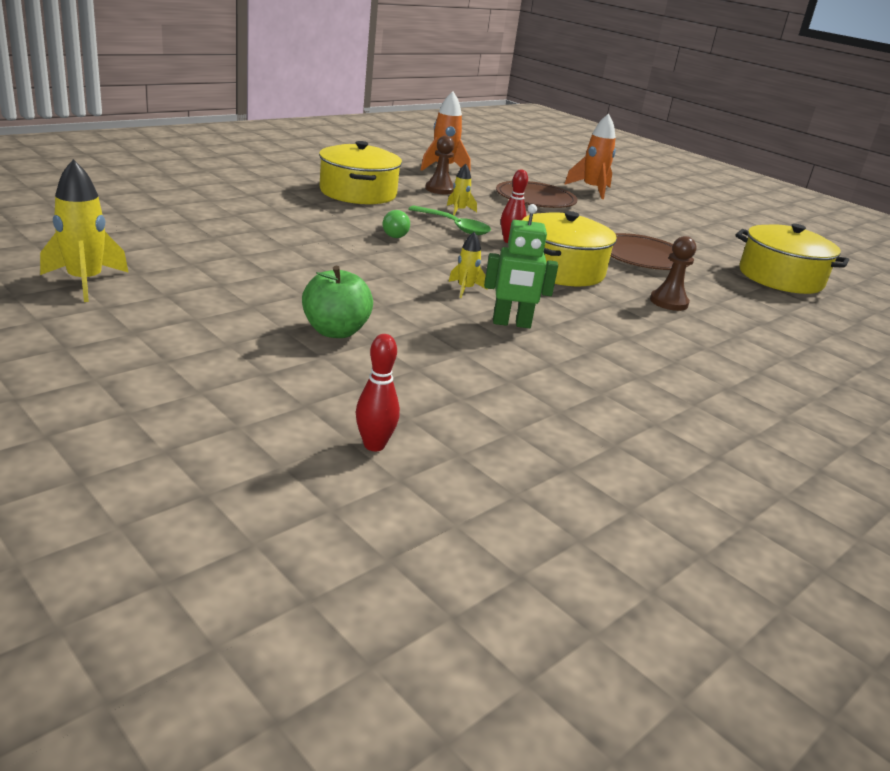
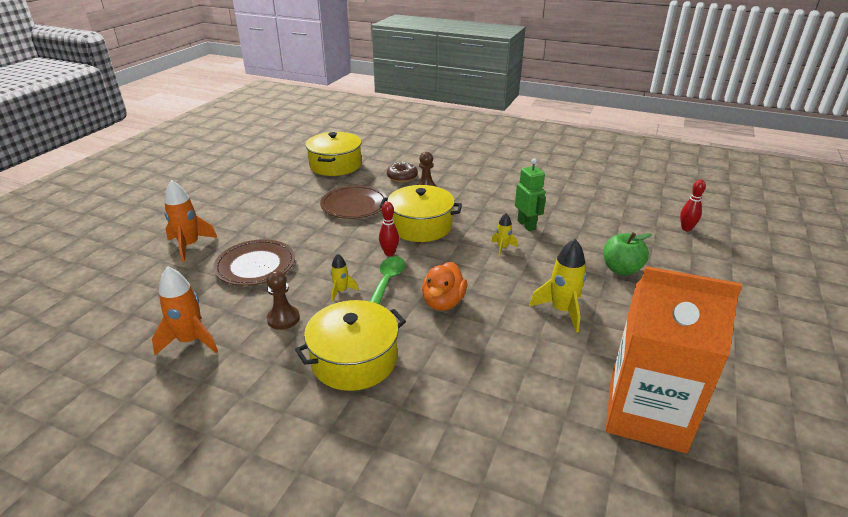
camera: 110 degrees left, 5 degrees up
yellow rocket [40,159,129,302] -> yellow rocket moved to [529,239,587,332]
green light bulb [382,210,410,238] -> orange duck [422,262,467,311]
none -> brown donut [387,162,418,182]
none -> orange carton [606,266,742,453]

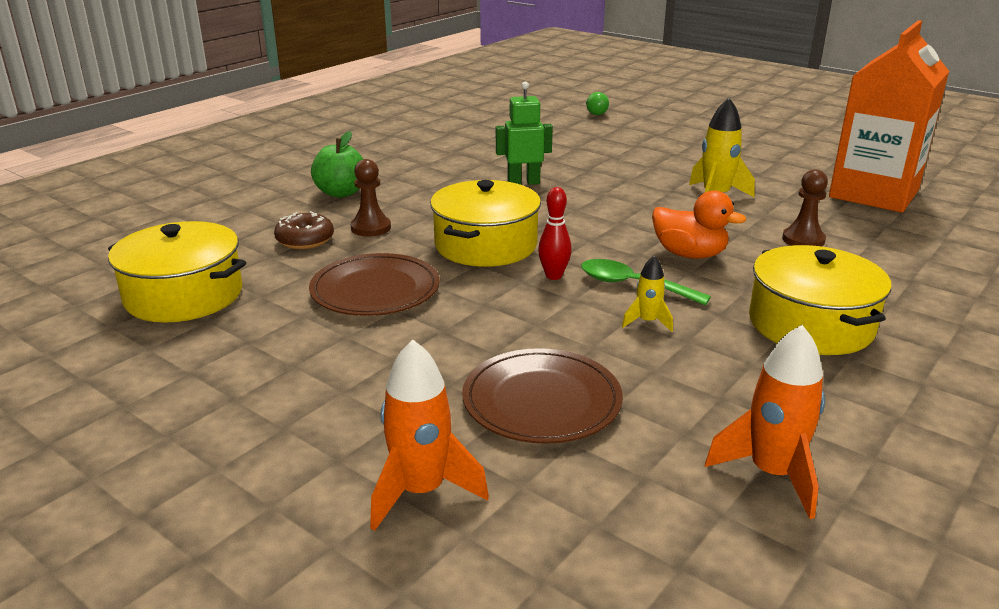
camera: 75 degrees left, 5 degrees down
brown pawn [266,271,300,330] -> brown pawn moved to [782,169,828,246]
yellow rocket [491,213,518,257] -> none
green apple [603,232,652,275] -> green apple moved to [311,131,363,197]
red bowling pin [680,180,706,231] -> none
none -> green light bulb [586,92,609,115]

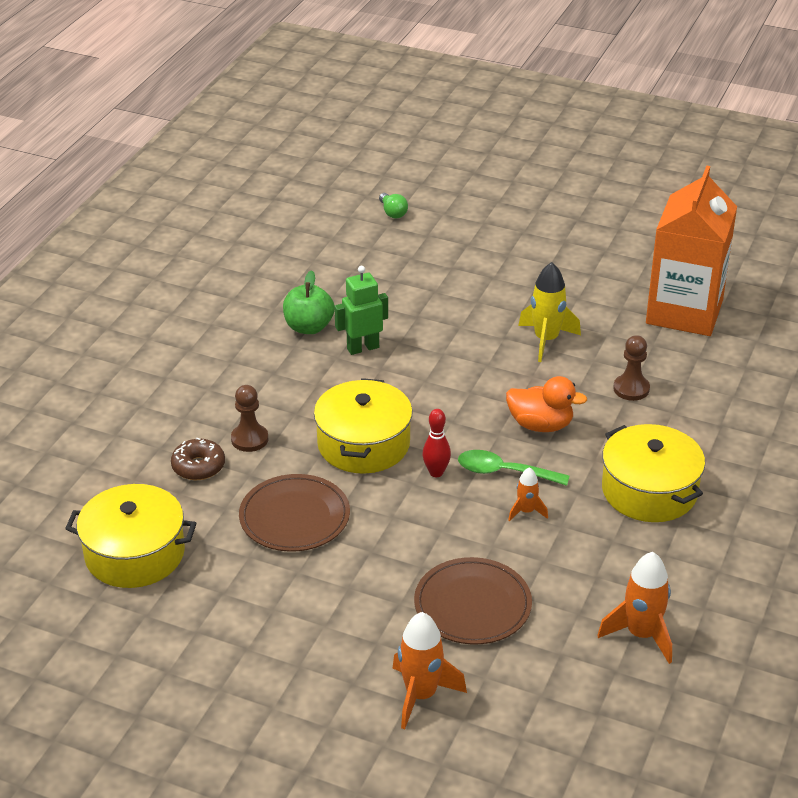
camera: 15 degrees left, 10 degrees up
green apple [311,131,363,197] -> green apple moved to [283,270,335,334]
yellow rocket [622,256,673,332] -> orange rocket [508,467,548,522]

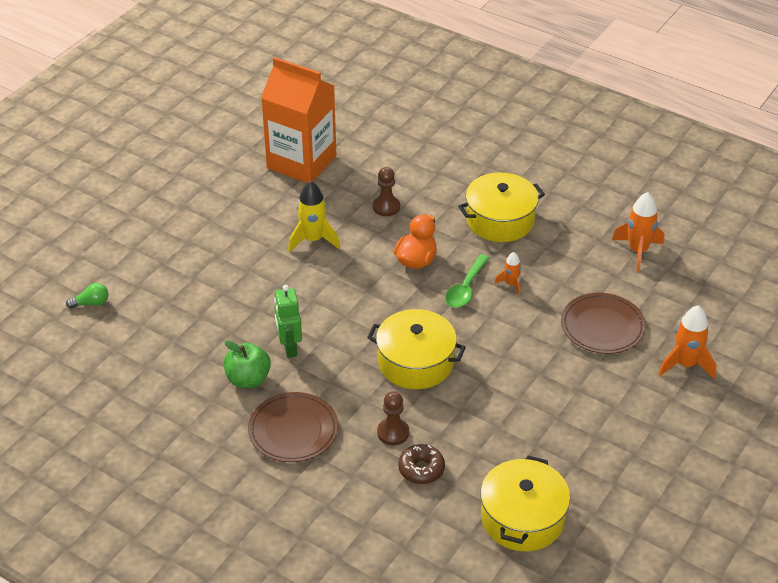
camera: 80 degrees left, 5 degrees up
brown plate [239,474,350,552] -> brown plate moved to [248,392,338,462]
red bowling pin [422,409,451,477] -> none

